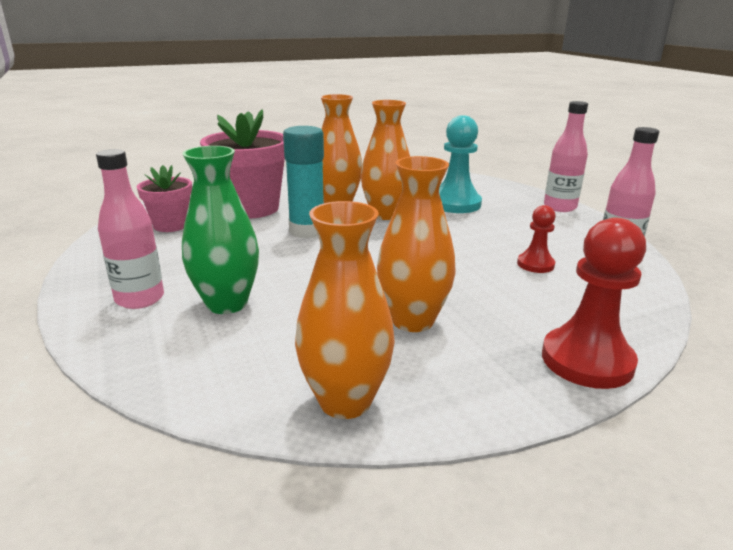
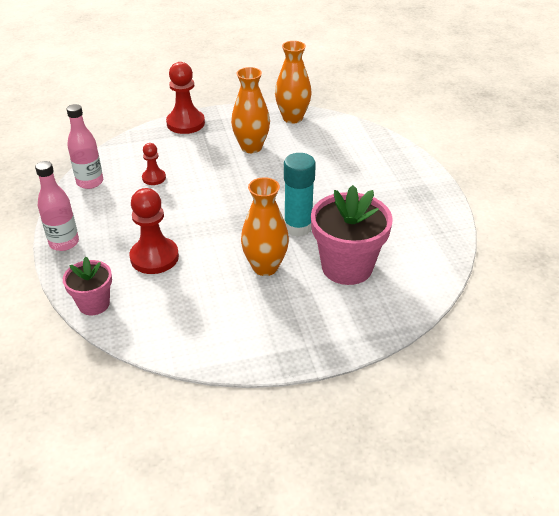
camera: 170 degrees left, 15 degrees up
pink bottle [96,149,164,309] -> none
pink flower pot [137,165,192,232] -> pink flower pot moved to [63,257,112,315]
green vase [182,146,259,314] -> none
orange vase [361,100,410,220] -> none
turquoise pawn [439,115,482,213] -> red pawn [129,188,179,274]

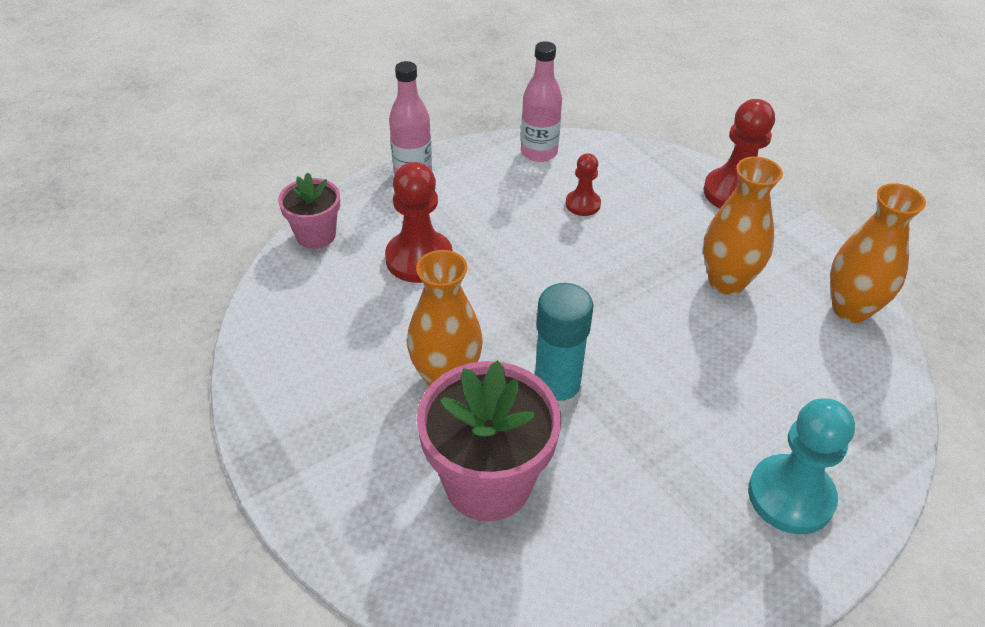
camera: 70 degrees right, 5 degrees up
none -> turquoise pawn [748,398,855,534]

